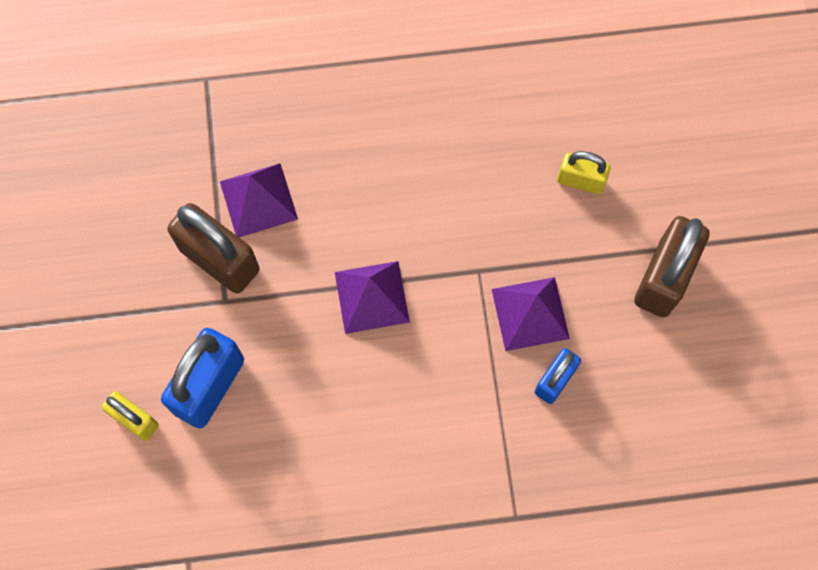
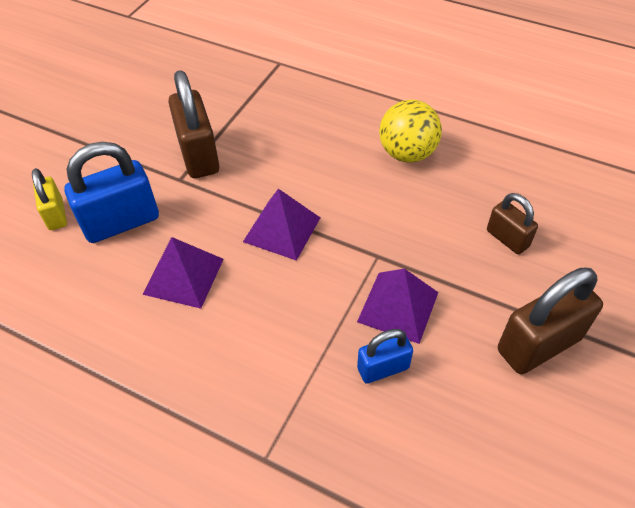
camera: 35 degrees right, 20 degrees down
purple pyramid [220,163,298,237] -> purple pyramid moved to [143,237,224,309]
yellow padlock [557,151,610,194] -> brown padlock [487,193,538,254]
none -> yellow ball [379,100,442,163]

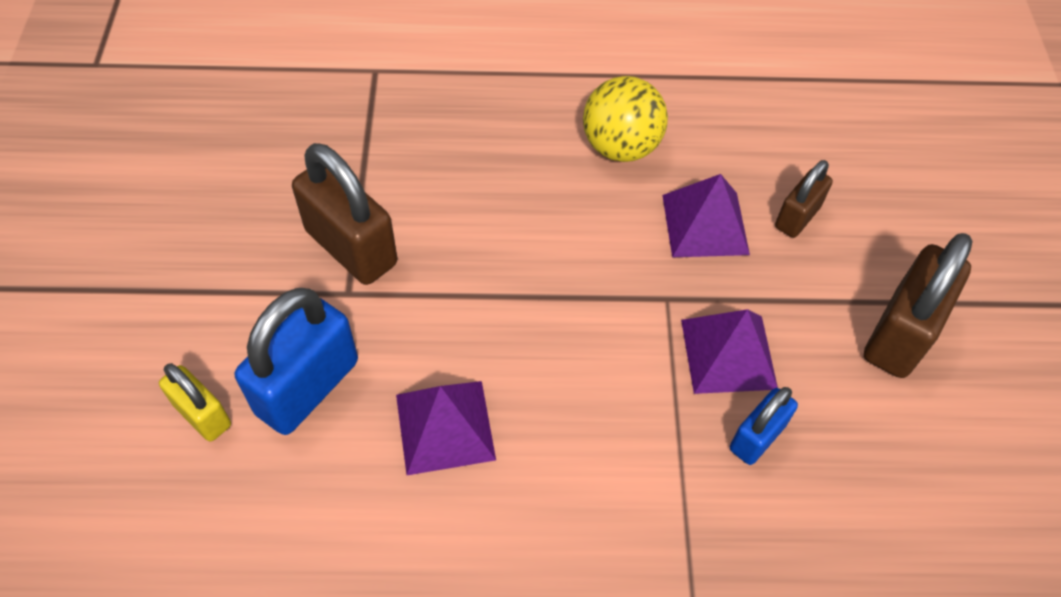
camera: 30 degrees left, 5 degrees up
purple pyramid [243,189,320,261] -> purple pyramid moved to [662,174,750,257]
brown padlock [487,193,538,254] -> brown padlock turned 75 degrees counterclockwise [775,160,833,238]

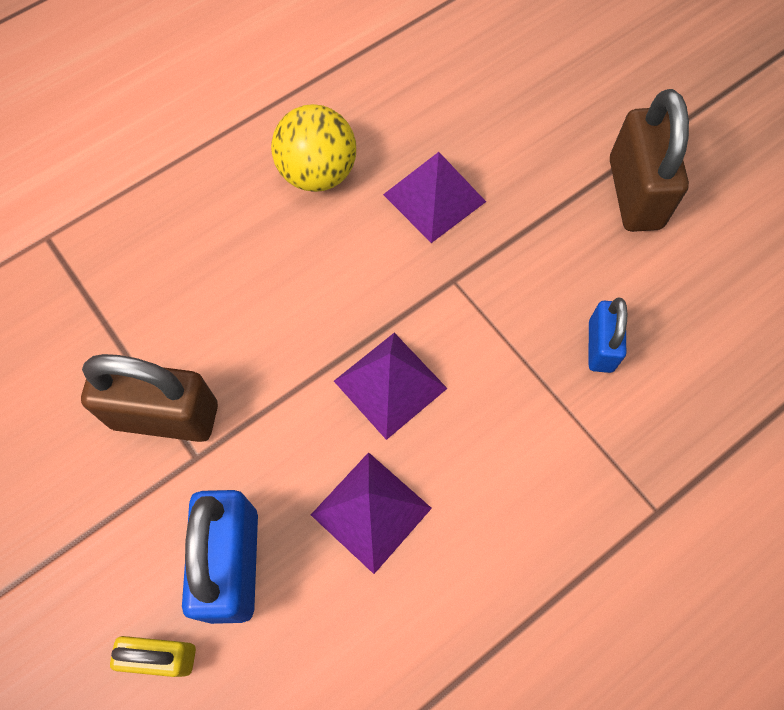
camera: 35 degrees left, 10 degrees up
purple pyramid [681,309,778,394] -> purple pyramid moved to [334,333,448,440]
brown padlock [775,160,833,238] -> none

